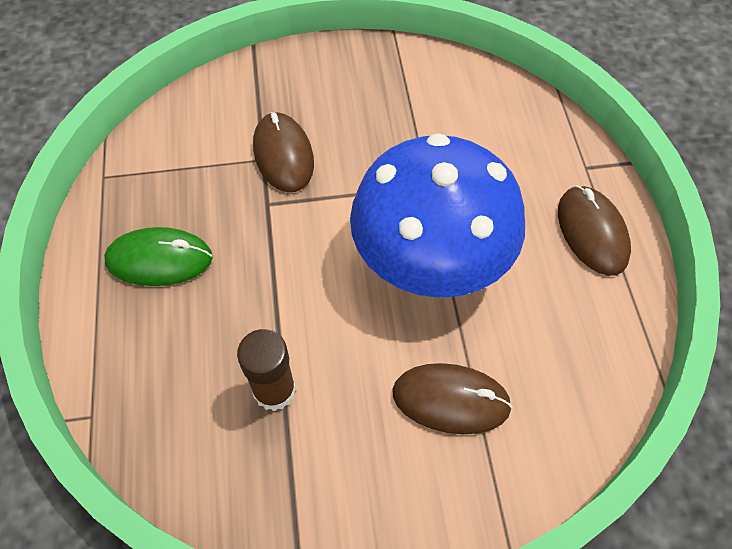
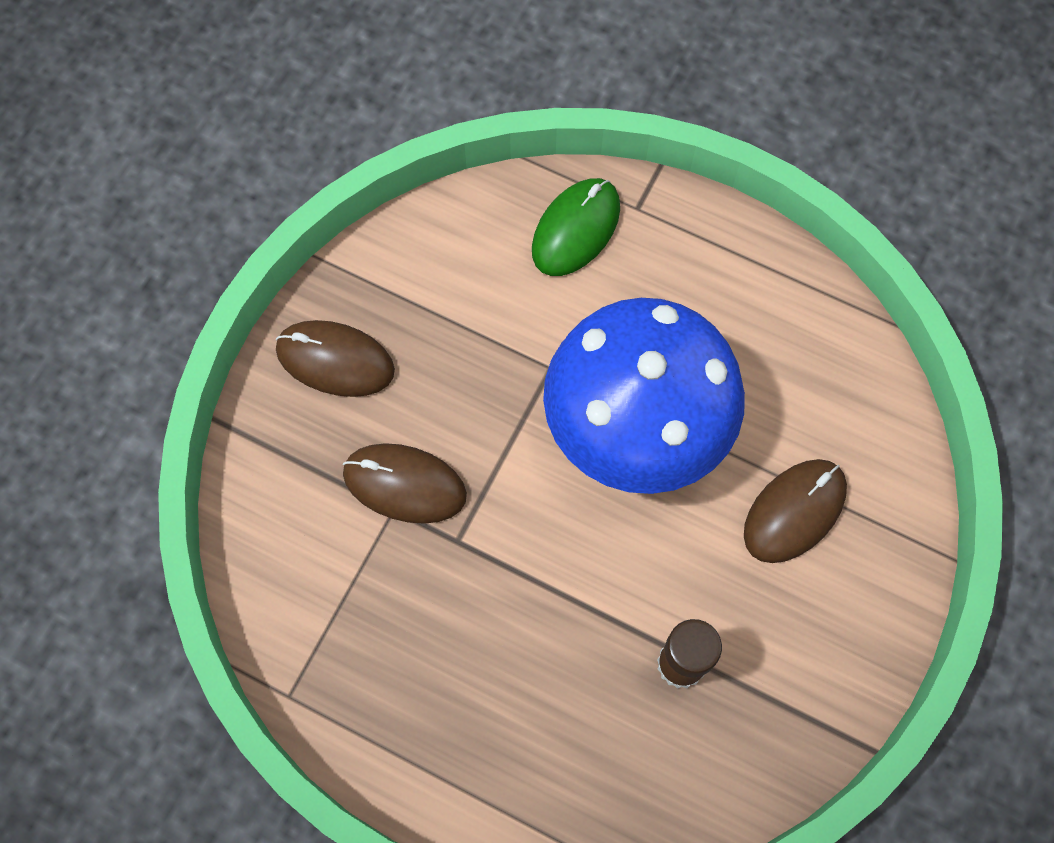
camera: 55 degrees left, 10 degrees up
green mouse [104,227,213,286] -> green mouse moved to [532,178,620,276]
brown mouse [558,185,631,276] -> brown mouse moved to [276,320,395,397]

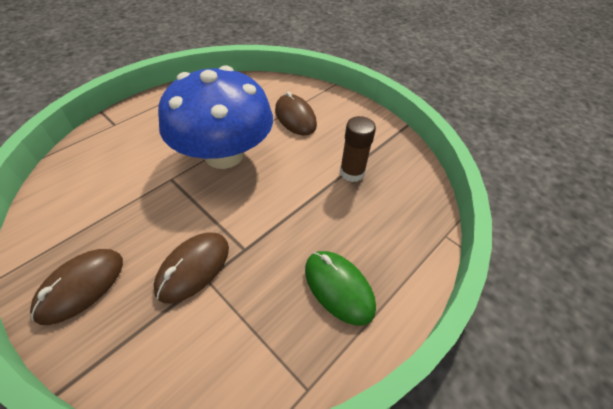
camera: 75 degrees left, 20 degrees down
green mouse [532,178,620,276] -> green mouse moved to [305,251,376,326]

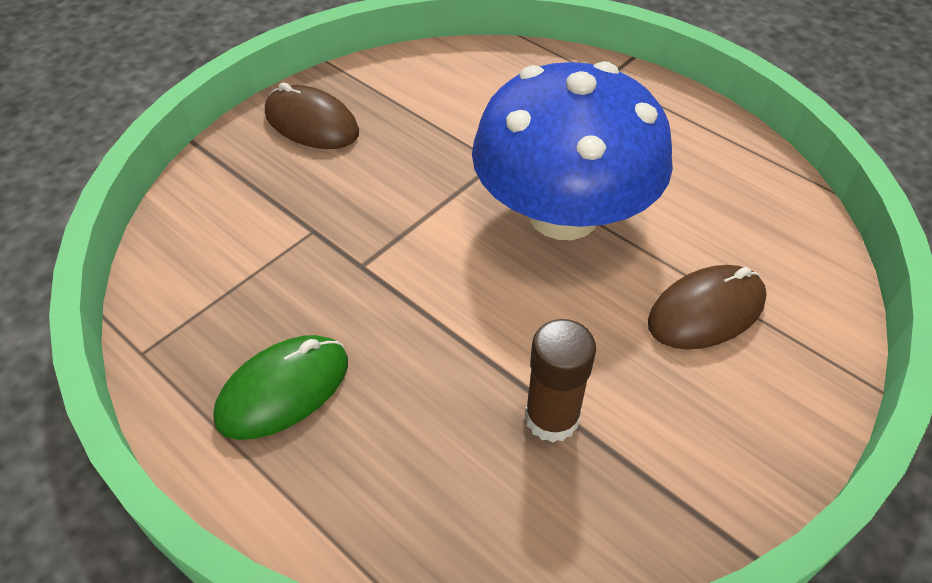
camera: 90 degrees right, 0 degrees up
brown mouse [154,233,229,303] -> none

